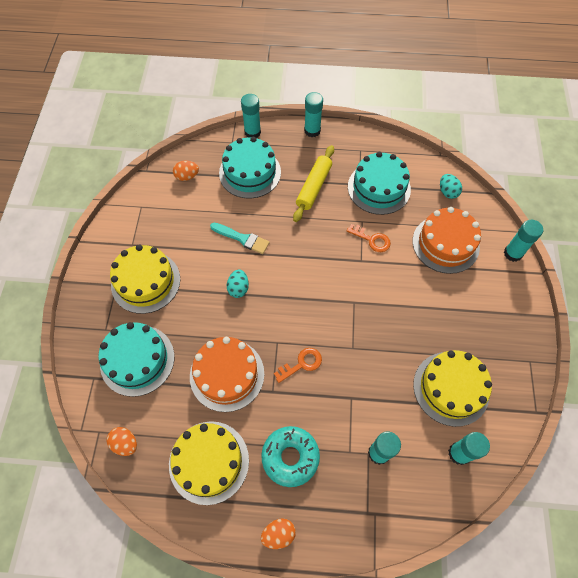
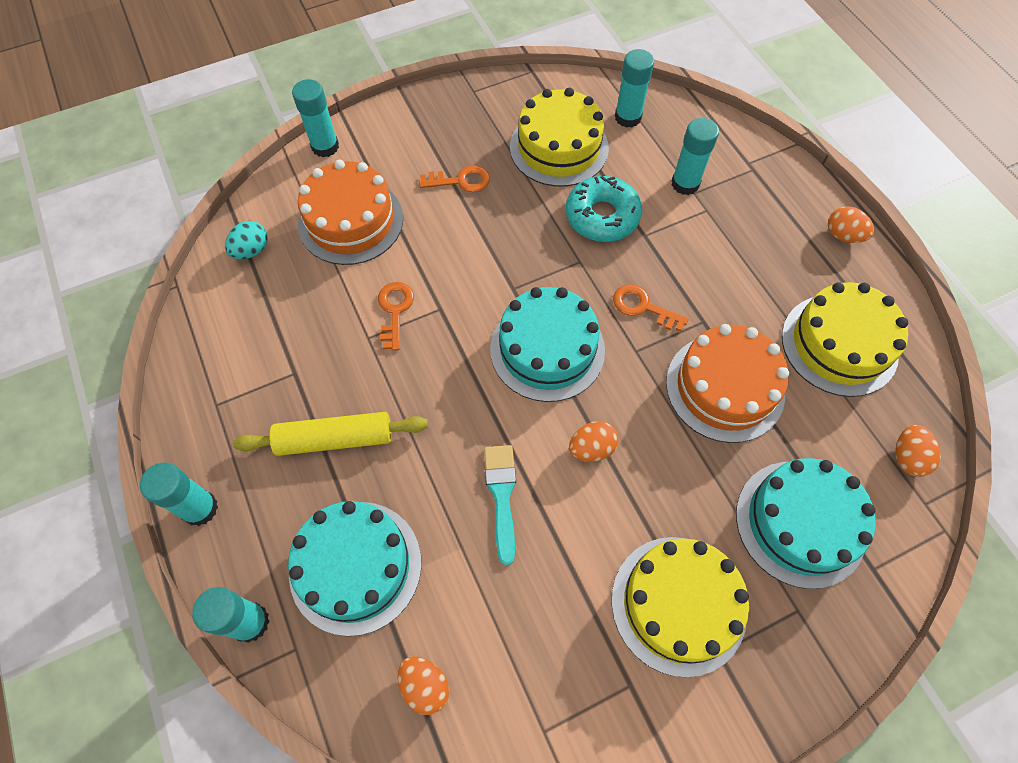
camera: 120 degrees left, 0 degrees up
turquoise egg [227,269,249,298] -> orange egg [569,421,619,462]
turquoise donut [261,426,320,487] -> turquoise donut moved to [566,176,642,242]
turquoise cake [348,152,411,215] -> turquoise cake moved to [490,287,605,402]
none -> orange key [419,165,490,192]

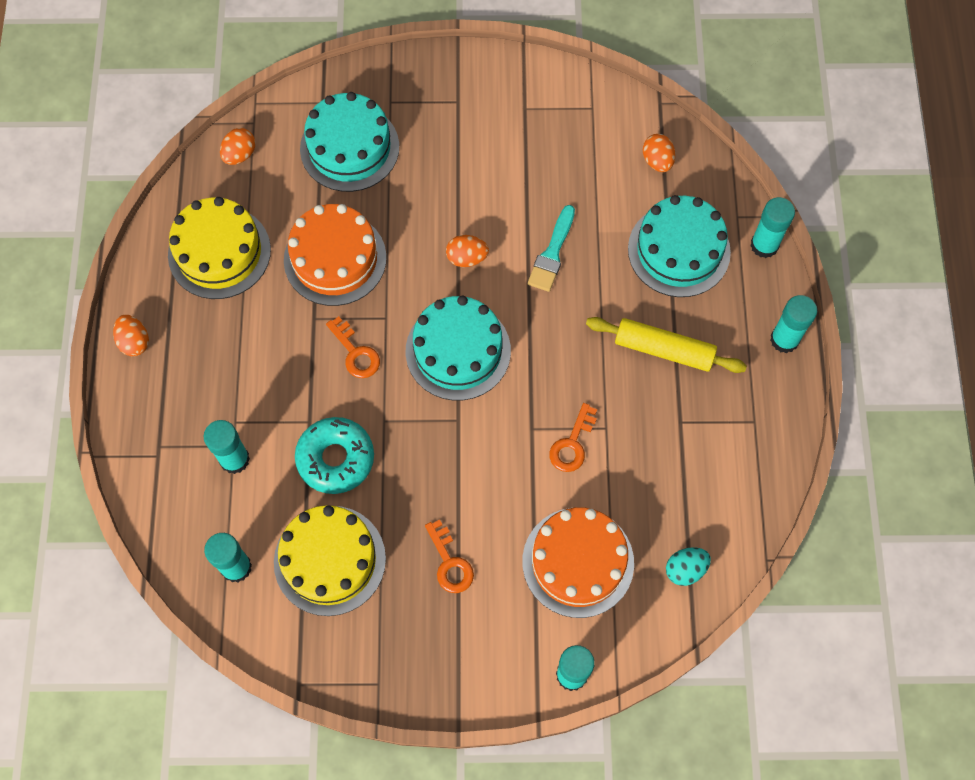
camera: 155 degrees left, 5 degrees up
orange key [419,165,490,192] -> orange key turned 135 degrees counterclockwise [425,519,474,593]
yellow cake [612,537,749,677] -> none

